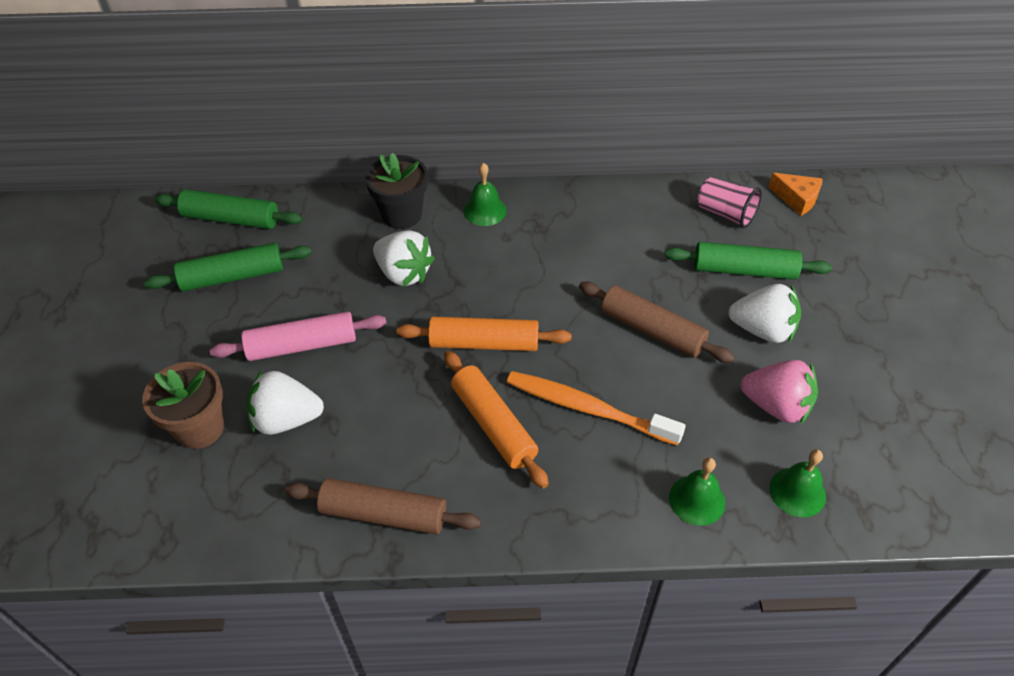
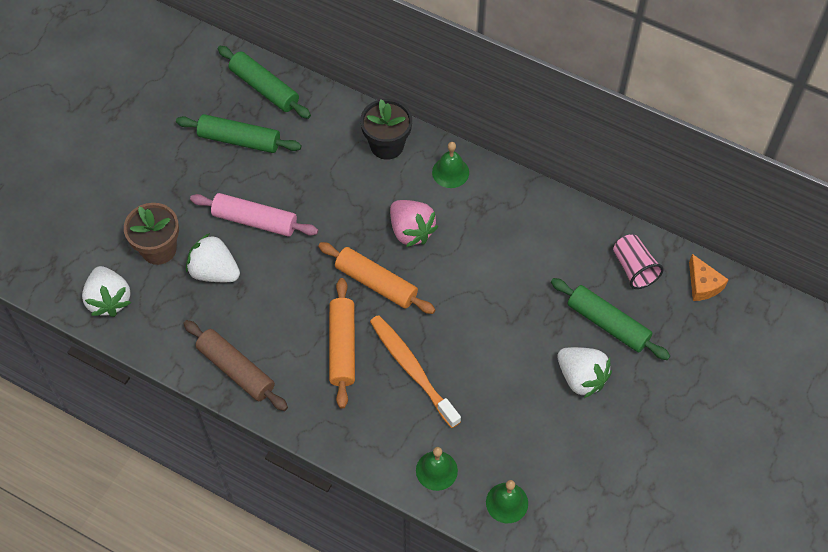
camera: 30 degrees right, 10 degrees up
white strawberry [373,230,435,287] -> white strawberry moved to [82,266,131,317]
brown rolling pin [579,282,735,363] -> none
pink strawberry [741,360,818,425] -> pink strawberry moved to [390,200,438,247]

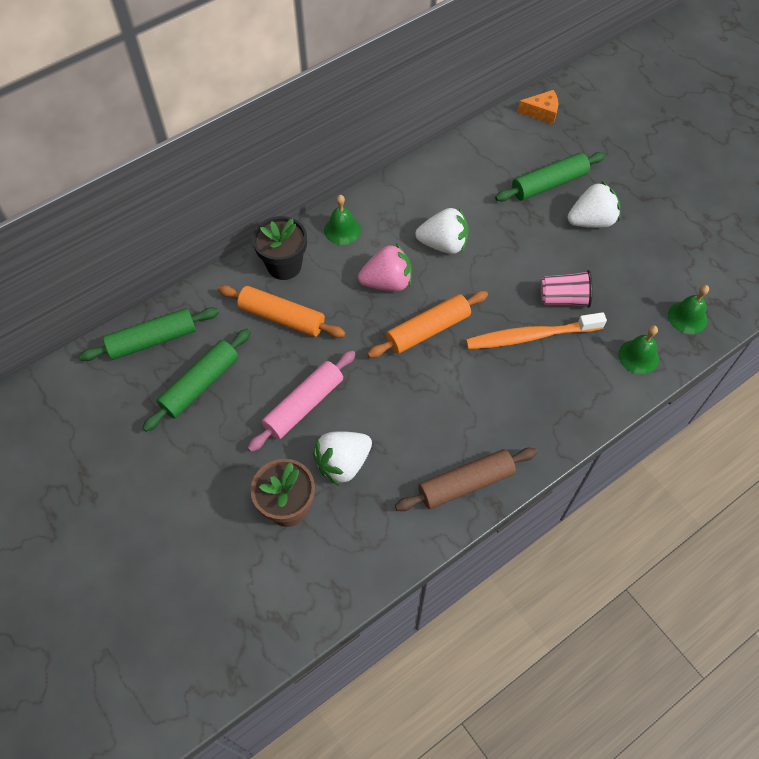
camera: 65 degrees left, 0 degrees up
white strawberry [82,266,131,317] -> white strawberry moved to [415,208,469,254]
orange rolling pin [329,278,355,409] -> orange rolling pin moved to [218,285,346,338]
pink cup [613,234,664,289] -> pink cup moved to [541,270,593,308]

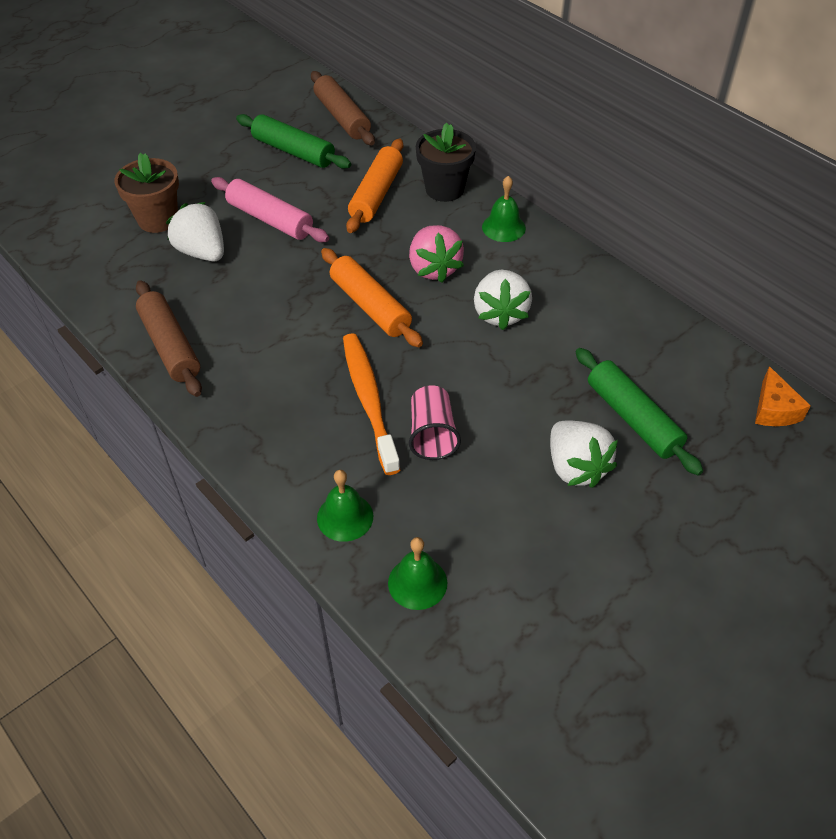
camera: 85 degrees right, 10 degrees down
green rolling pin [79,307,219,361] -> brown rolling pin [311,71,375,146]

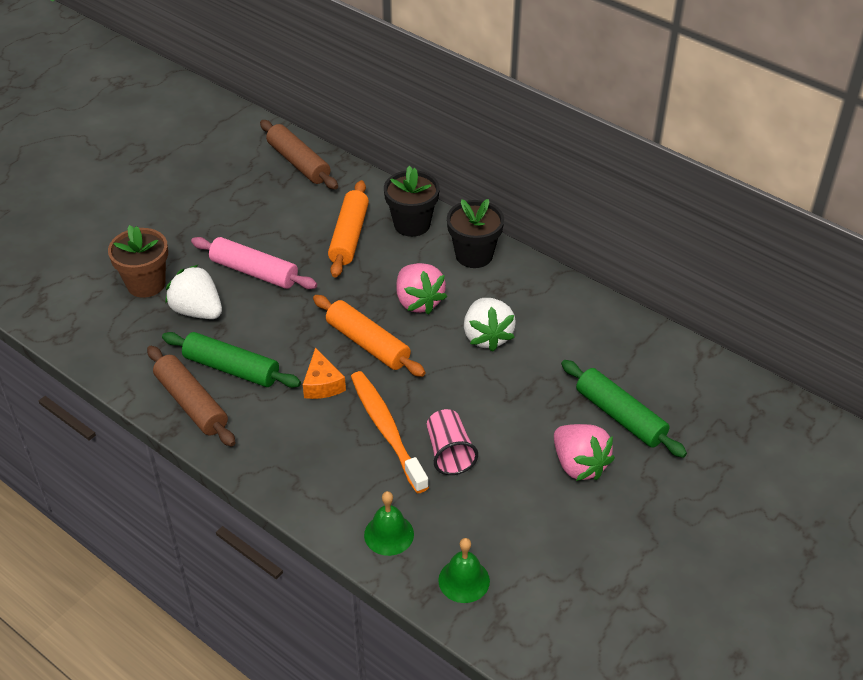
camera: 10 degrees left, 5 degrees down
green rolling pin [236,114,351,169] -> green rolling pin moved to [162,332,301,388]
green bell [482,176,526,242] -> black flower pot [447,199,504,268]
white strawberry [550,420,618,488] -> pink strawberry [554,424,615,481]
orange cheese [755,366,811,426] -> orange cheese moved to [303,348,346,399]

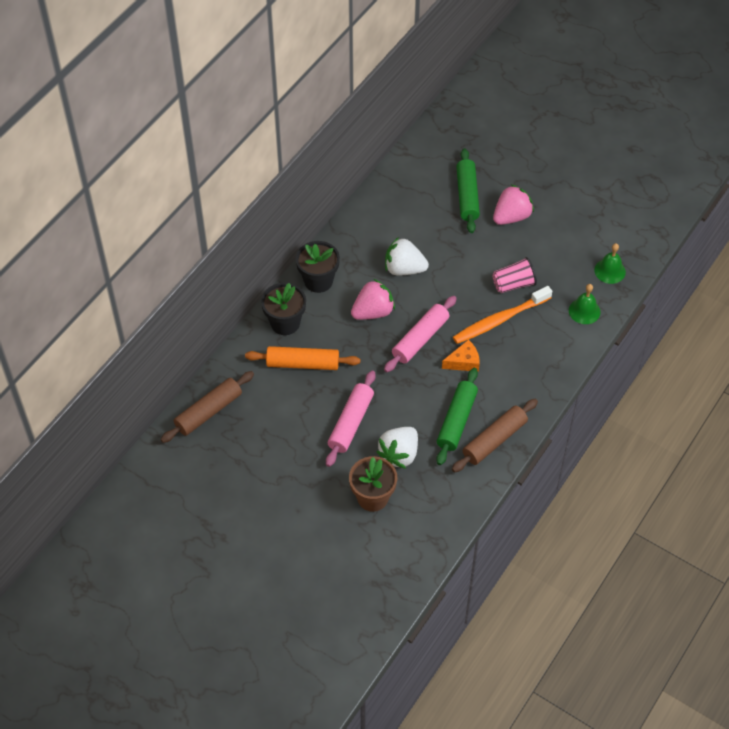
camera: 95 degrees left, 10 degrees up
orange rolling pin [313,295,425,377] -> pink rolling pin [384,296,457,372]
white strawberry [464,298,516,352] -> white strawberry turned 150 degrees counterclockwise [385,237,429,276]
green rolling pin [561,360,687,458] -> green rolling pin turned 45 degrees counterclockwise [456,148,480,233]

